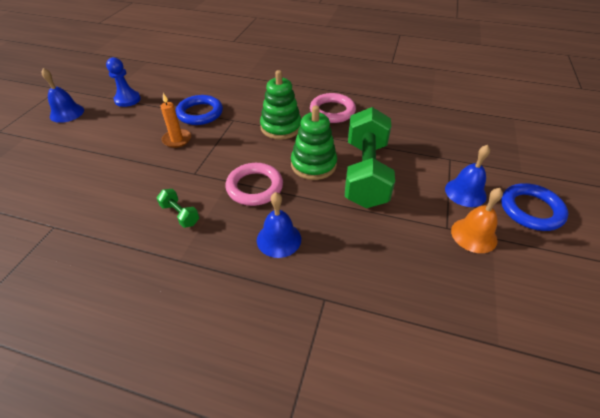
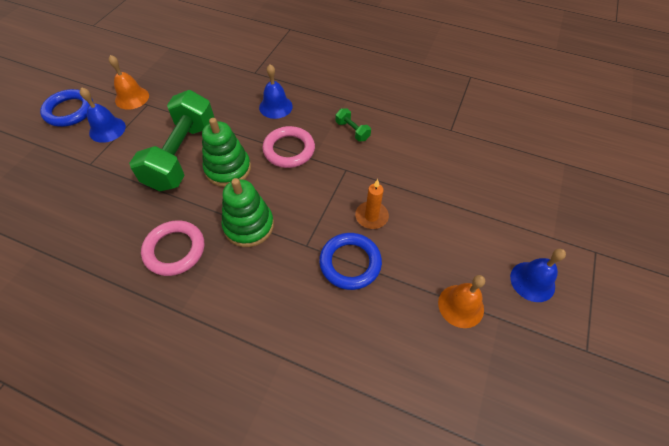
camera: 175 degrees left, 10 degrees up
blue pawn [106,57,141,107] -> orange bell [438,275,485,328]

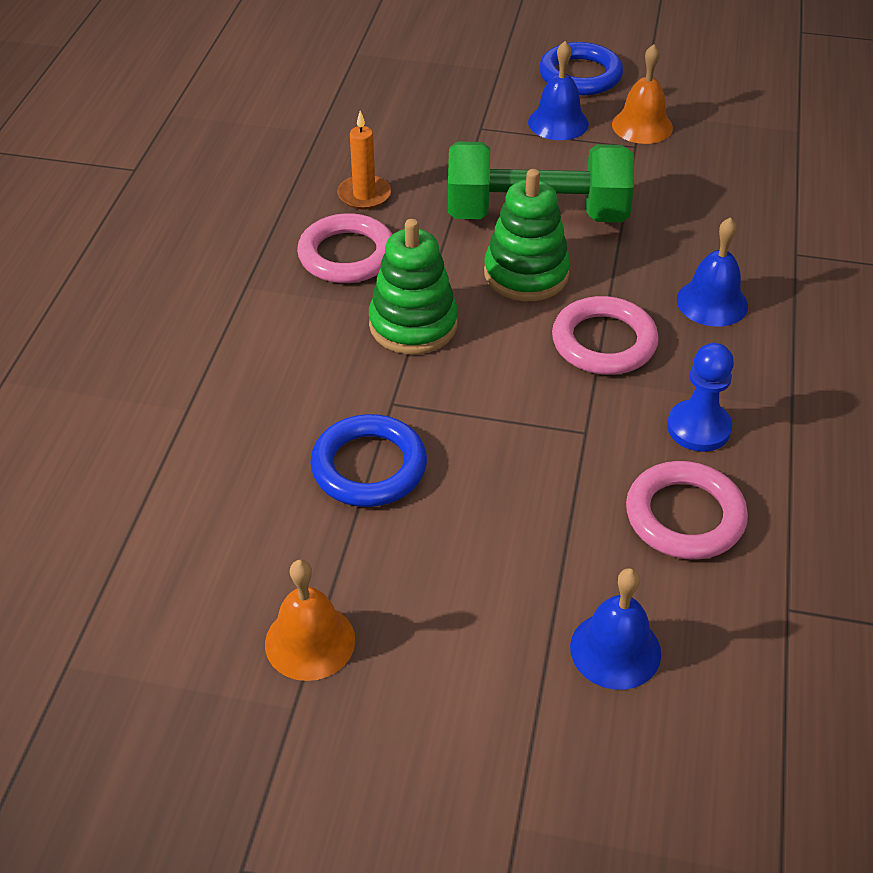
camera: 80 degrees right, 10 degrees down
green dumbbell [336,109,371,141] -> blue pawn [667,343,734,452]
orange candle [355,179,389,229] -> orange candle moved to [337,111,391,210]
blue bell [510,249,566,302] -> blue bell moved to [570,568,661,690]
none -> pink ring [626,461,748,560]

